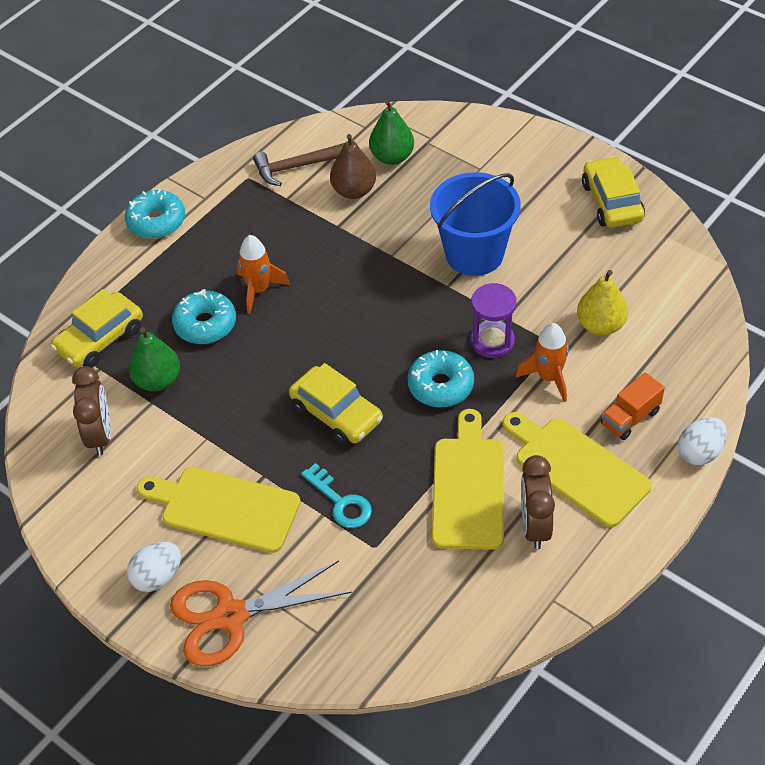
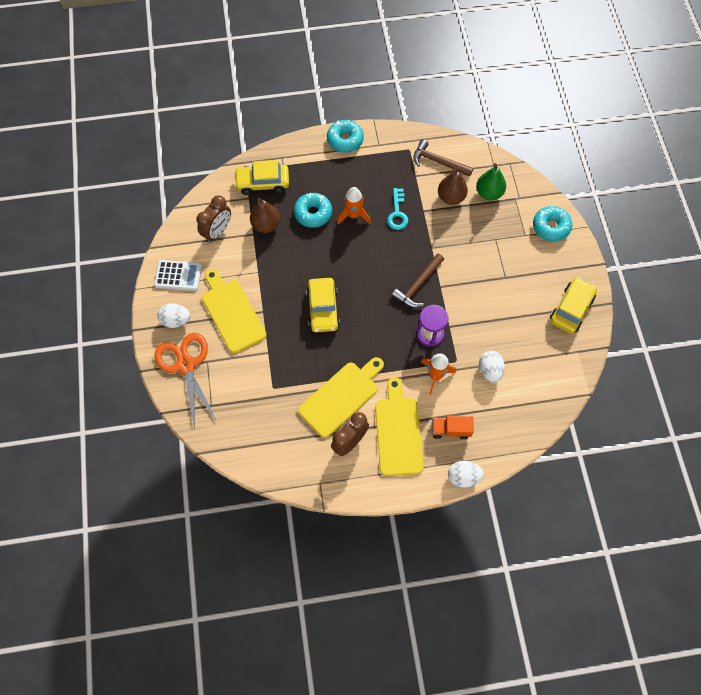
camera: 40 degrees right, 15 degrees up
green pear [128,327,180,391] -> brown pear [250,198,280,233]
orange scissors [170,560,351,667] -> orange scissors turned 45 degrees clockwise [155,333,216,429]
turquoise key [301,463,372,528] -> turquoise key moved to [387,188,408,230]
turquoise donut [407,350,474,407] -> turquoise donut moved to [533,206,572,242]
blue bucket [430,172,521,276] -> none
yellow pear [577,270,628,336] -> white egg [479,351,505,383]
none -> white calculator [154,260,202,291]
none -> brown hammer [392,253,444,308]

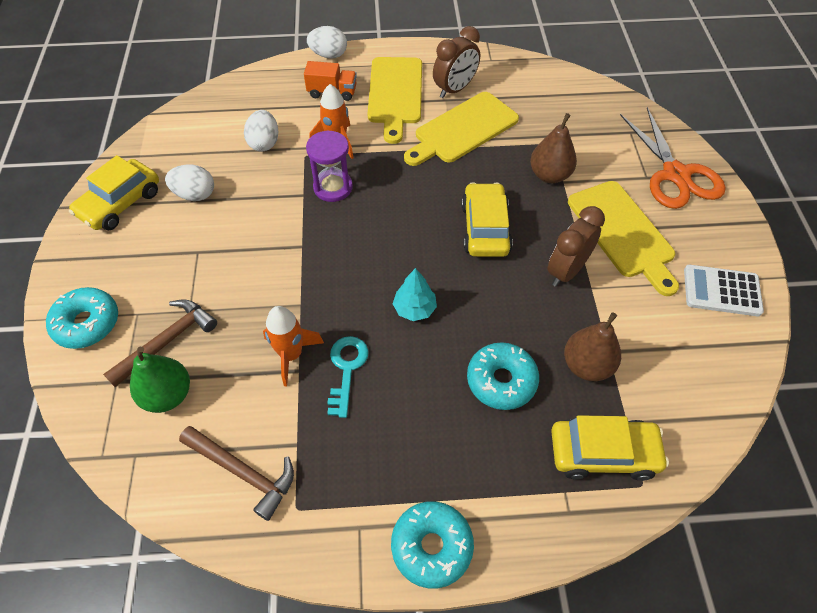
camera: 175 degrees left, 10 degrees down
white egg [157,304,190,328] -> white egg moved to [165,165,214,201]
brown clock [196,195,231,243] -> brown clock moved to [547,206,605,287]
orange rocket [337,187,371,225] -> orange rocket moved to [263,306,324,386]
brown hammer [392,253,444,308] -> brown hammer moved to [103,300,217,387]
brown pear [438,168,468,205] -> brown pear moved to [530,113,577,183]
none -> turquoise tree [393,268,437,321]

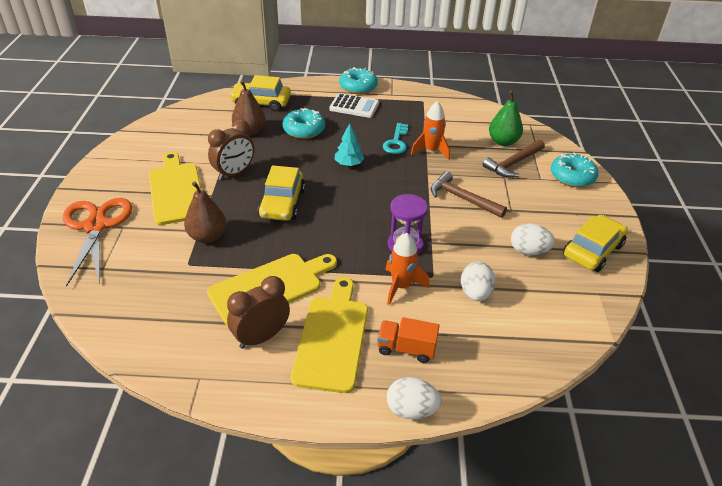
camera: 175 degrees left, 15 degrees down
brown hammer [179,426,294,521] -> brown hammer moved to [431,171,507,218]
white calculator [684,265,764,316] -> white calculator moved to [329,93,379,118]

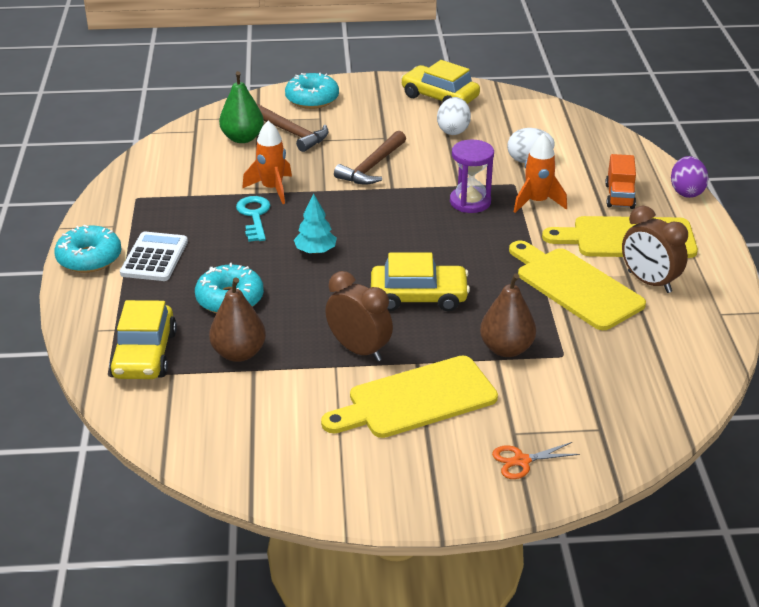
camera: 95 degrees left, 5 degrees down
orange scissors [63,198,132,287] -> orange scissors [492,442,580,479], size x0.45
turquoise key [383,123,408,154] -> turquoise key turned 105 degrees counterclockwise [236,196,271,242]
white egg [387,377,442,419] -> purple egg [671,156,709,198]

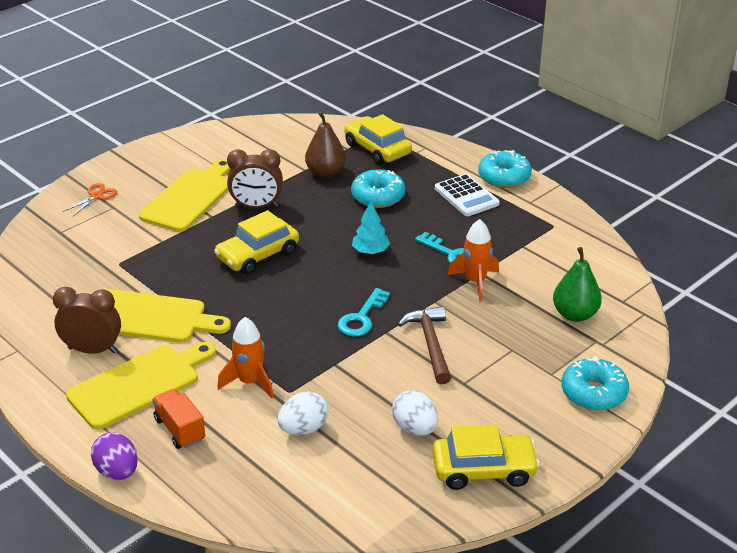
camera: 140 degrees right, 0 degrees up
brown hammer [256,103,329,152] -> none
purple hourglass [450,140,494,213] -> none
brown pear [480,273,536,357] -> none
none -> turquoise key [338,288,390,336]

